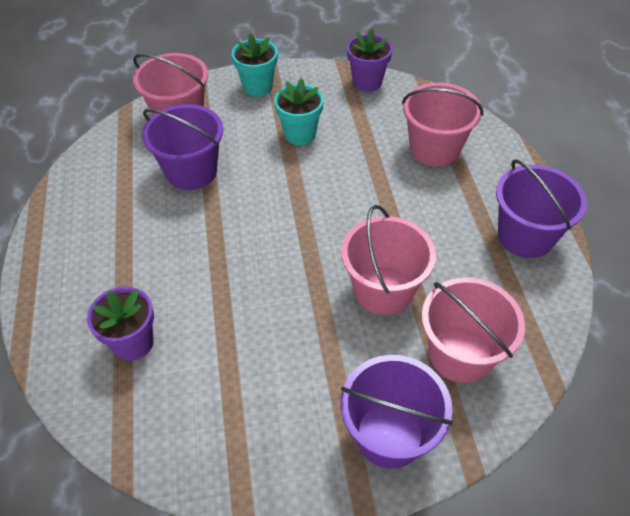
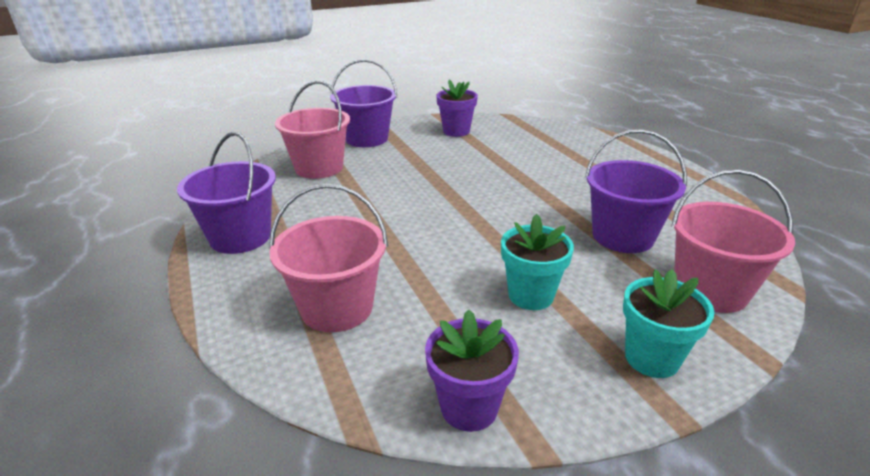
camera: 165 degrees right, 20 degrees down
purple flower pot [87,286,154,361] -> purple flower pot moved to [436,80,478,137]
pink bucket [341,205,436,315] -> none

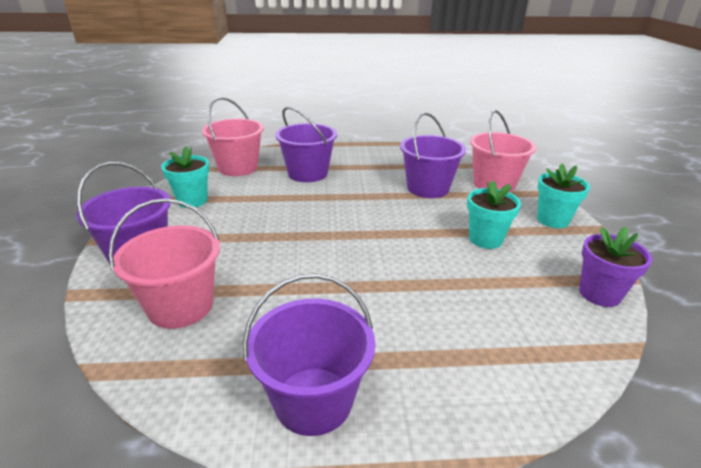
camera: 70 degrees left, 0 degrees up
pink bucket [269,184,388,332] -> pink bucket moved to [202,97,264,176]
purple flower pot [436,80,478,137] -> turquoise flower pot [161,146,209,208]
none -> purple bucket [275,106,337,182]

